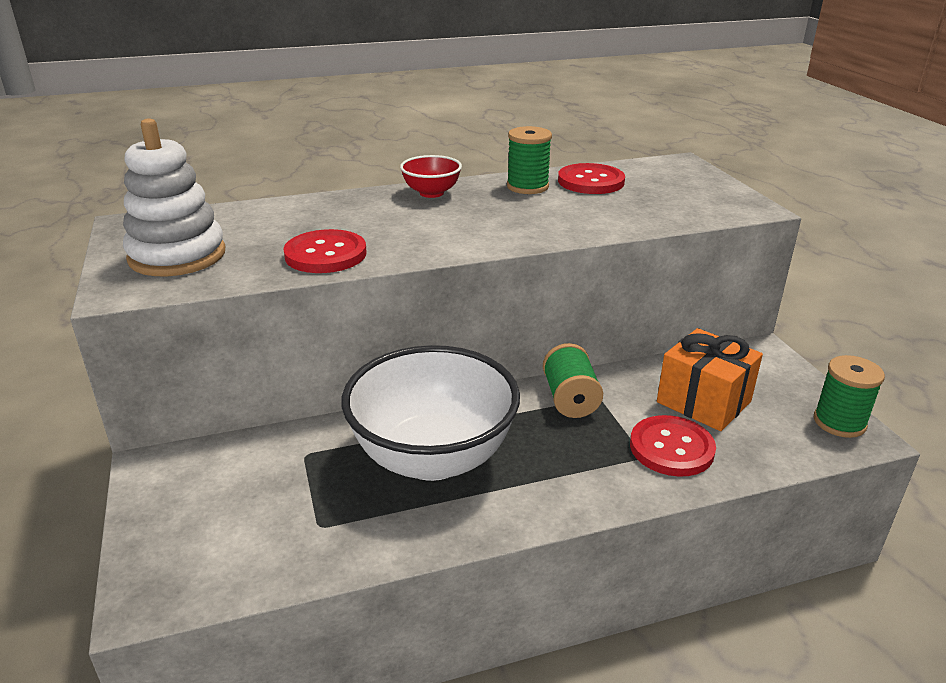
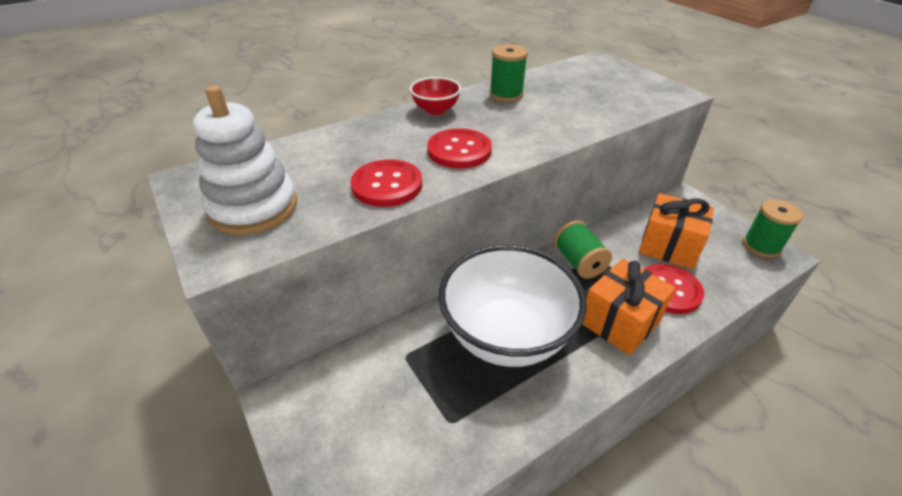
camera: 15 degrees left, 10 degrees up
red button [558,163,625,194] -> red button moved to [427,128,492,168]
none -> orange gift [582,259,676,356]

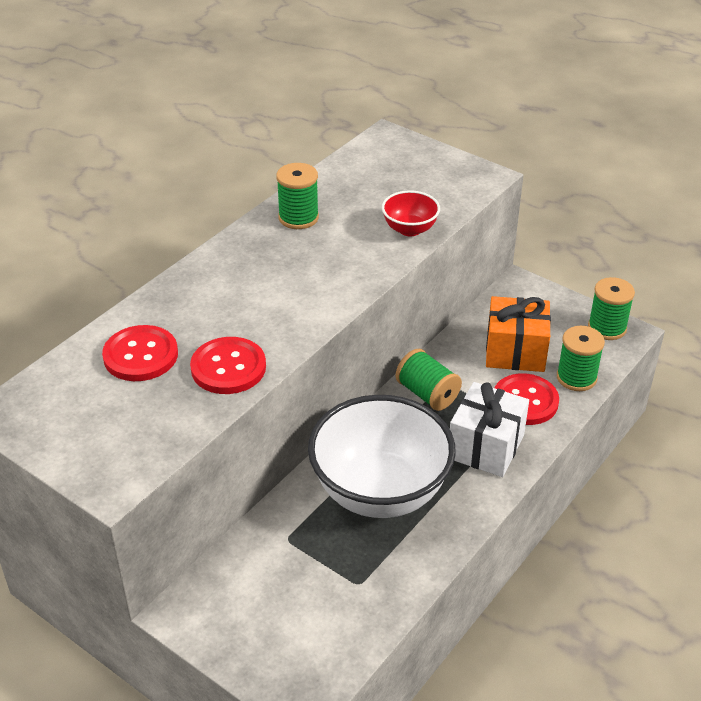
camera: 20 degrees left, 0 degrees up
white stacking toy [193,85,297,235] -> none
red bowl [410,77,461,115] -> red bowl moved to [382,190,440,236]
red button [427,128,492,168] -> red button moved to [102,325,178,381]
orange gift [582,259,676,356] -> white gift [450,382,529,477]
none -> green spool [557,326,605,391]

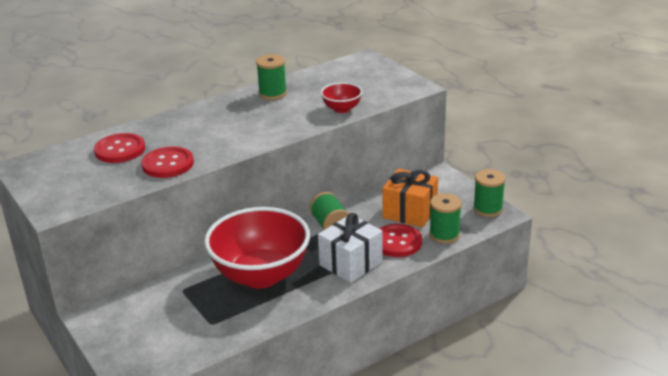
camera: 20 degrees right, 10 degrees down
white bowl [308,395,456,518] -> red bowl [204,207,310,288]

